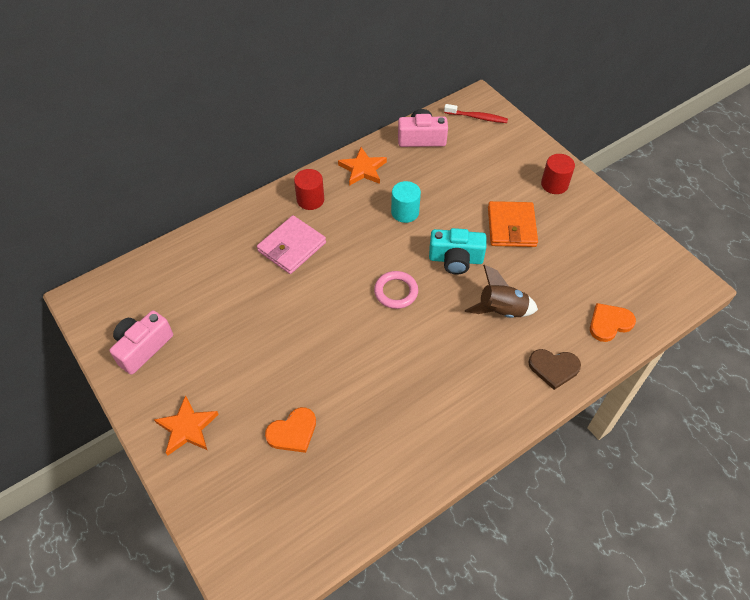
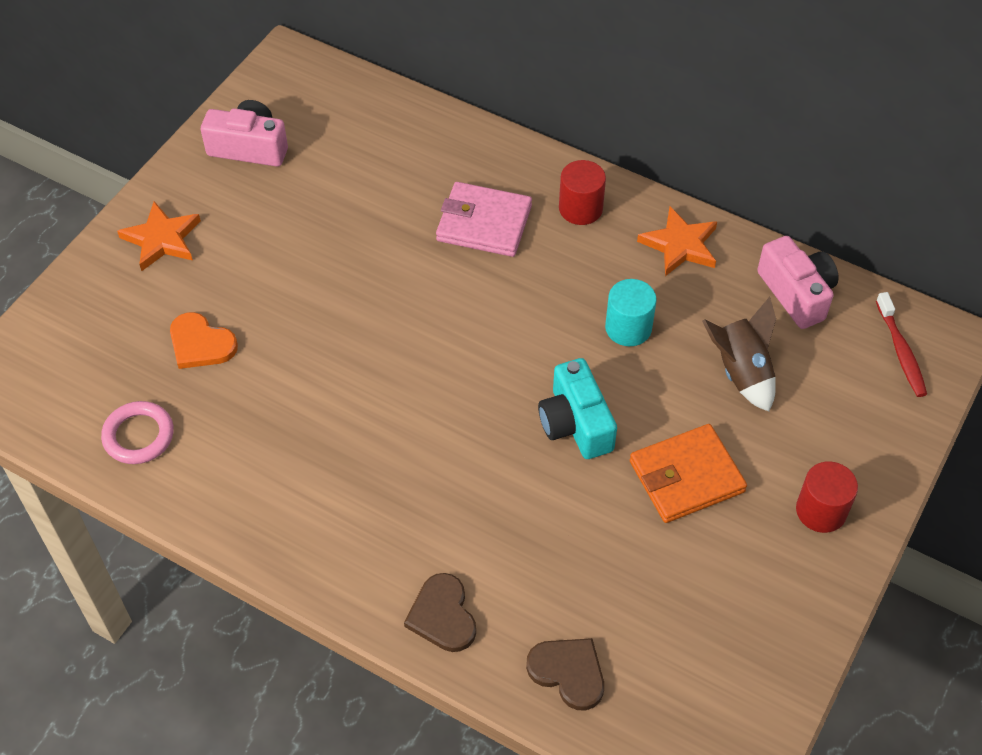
camera: 65 degrees right, 0 degrees up
pink ring [374,271,418,309] -> pink ring moved to [101,401,174,464]
brown rocket [465,265,538,318] -> brown rocket moved to [702,297,776,412]
orange heart [590,303,636,342] -> brown heart [526,638,604,711]

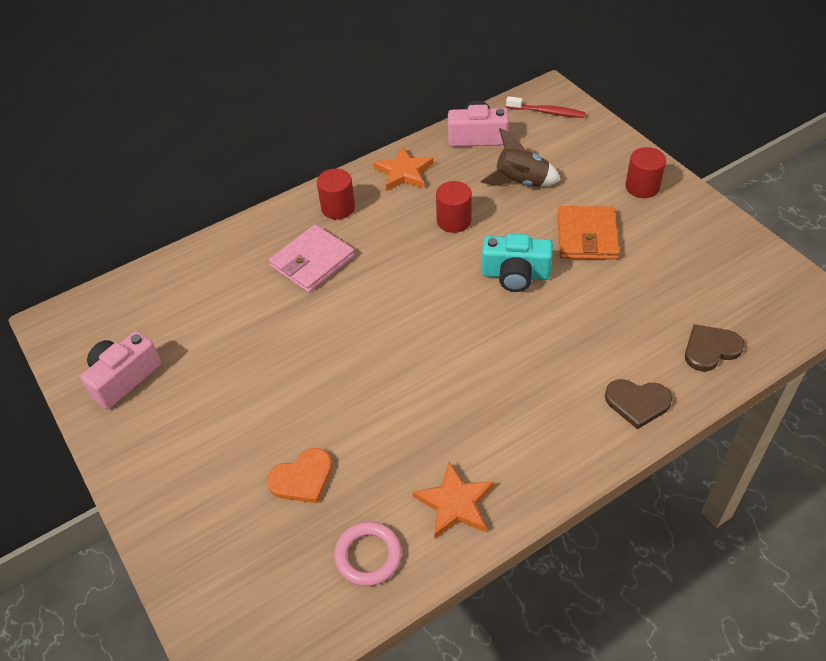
camera: 60 degrees left, 5 degrees down
orange star [117,201,201,271] -> orange star moved to [413,462,494,538]
turquoise cylinder [605,279,657,346] -> red cylinder [436,181,472,233]

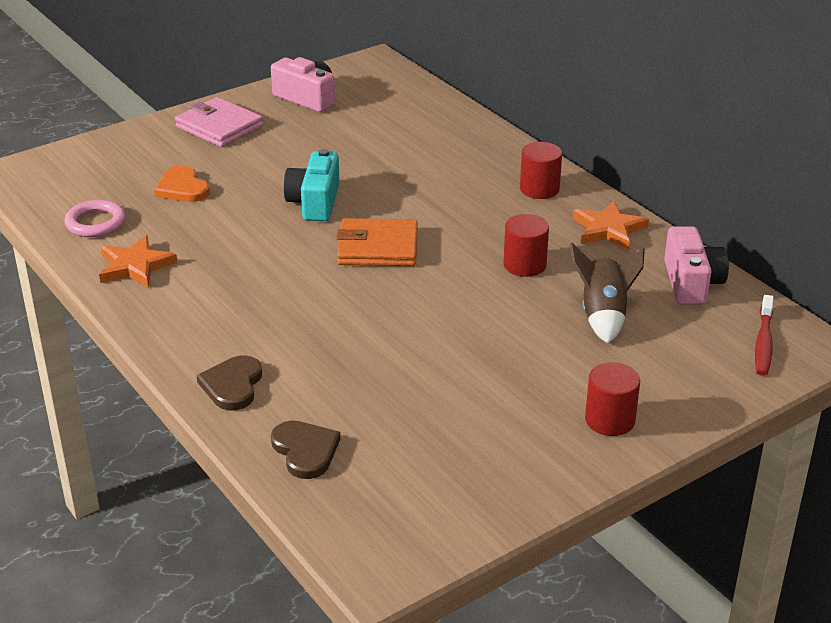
camera: 85 degrees right, 15 degrees down
pink wallet [269,224,355,293] -> pink wallet moved to [175,97,263,147]
turquoise camera [482,234,553,292] -> turquoise camera moved to [284,149,340,221]
orange wallet [557,206,620,260] -> orange wallet moved to [336,218,418,266]

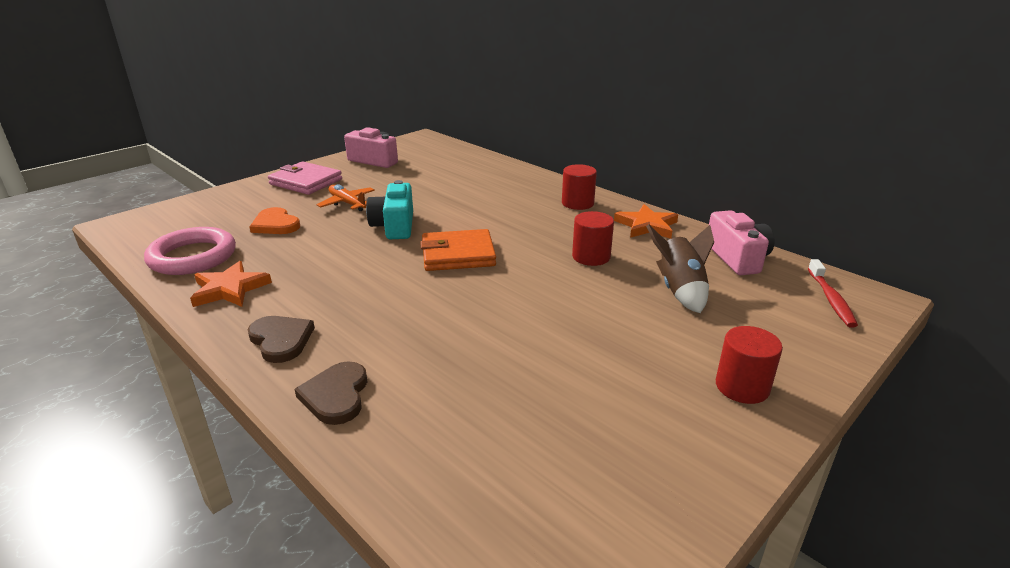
camera: 10 degrees left, 5 degrees down
pink ring [64,200,126,237] -> pink ring [144,227,236,275], size x1.51
brown heart [271,420,340,479] -> brown heart moved to [248,316,315,363]
none -> orange plane [316,184,375,211]

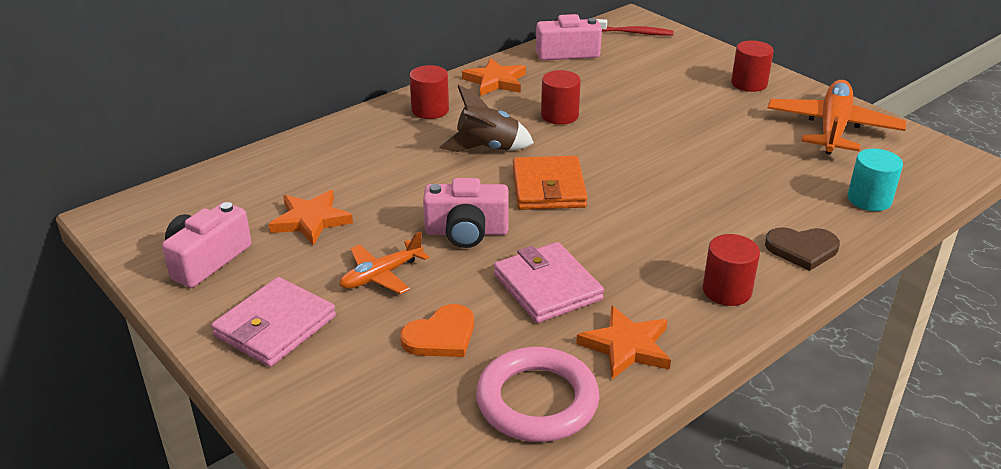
camera: 85 degrees left, 5 degrees up
brown heart [248,316,315,363] -> red cylinder [703,234,760,306]
turquoise camera [366,180,413,239] -> pink camera [423,178,509,248]
brown rocket [646,224,714,313] -> brown rocket moved to [439,85,534,152]
none -> orange star [269,190,353,246]
none -> pink wallet [494,242,604,323]
none -> orange plane [768,80,906,155]
none -> turquoise cylinder [847,149,903,211]

